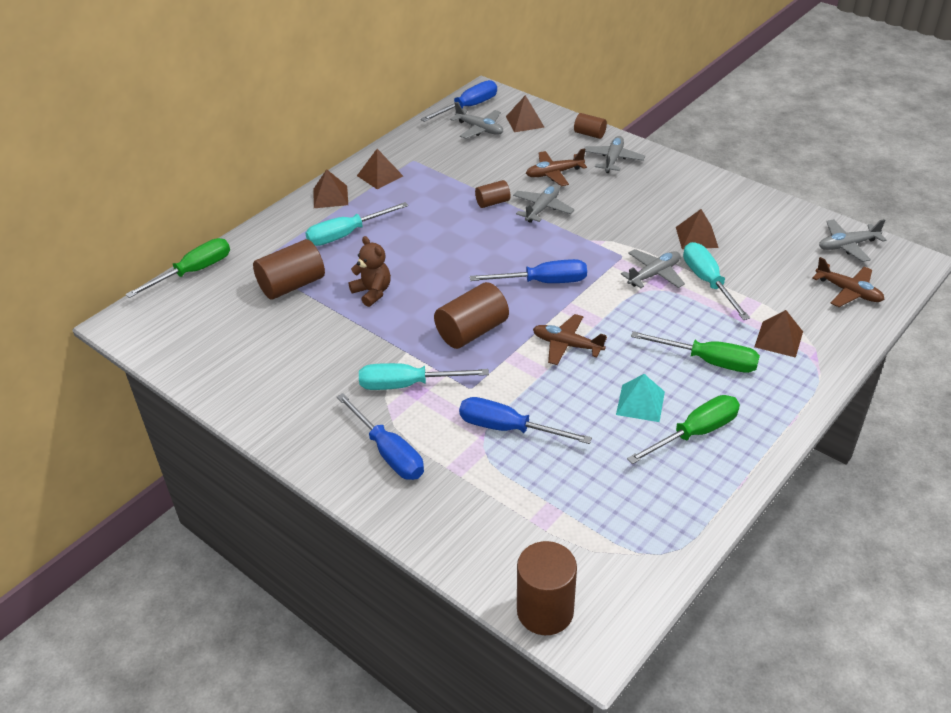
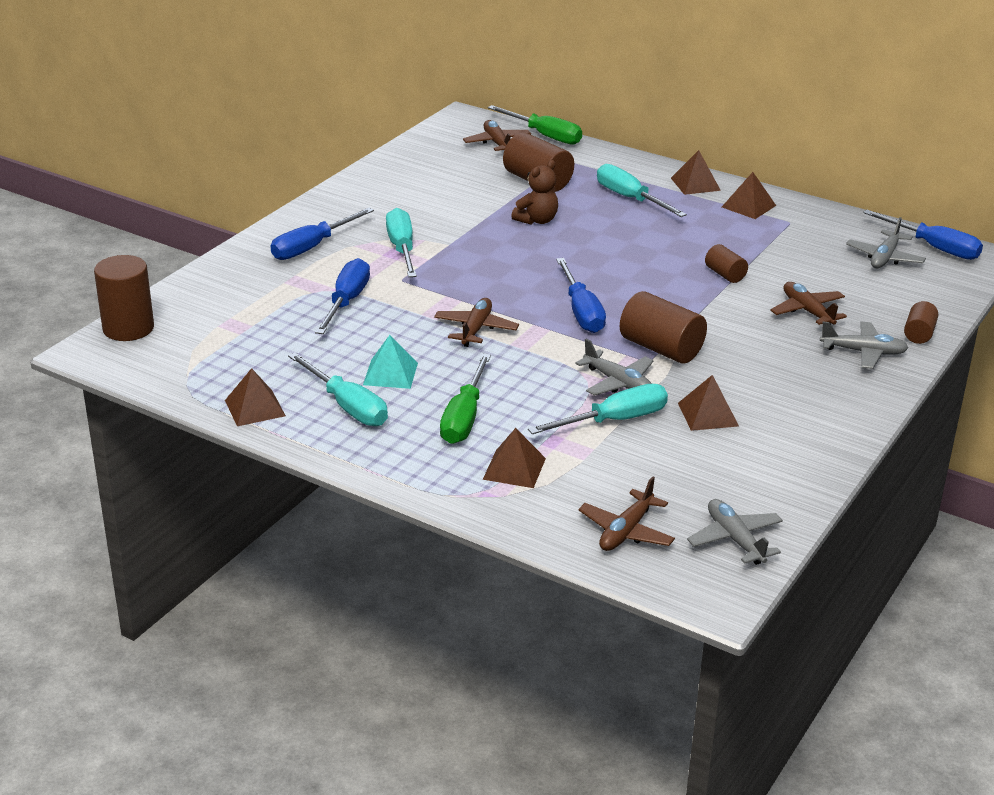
camera: 80 degrees right, 10 degrees down
brown cylinder [434,282,509,349] -> brown cylinder moved to [620,291,707,363]
brown pyramid [506,95,545,132] -> brown pyramid moved to [225,368,286,426]
grey plane [513,184,575,223] -> none
green screwdriver [627,395,740,464] -> turquoise screwdriver [288,352,388,426]
none -> brown plane [463,120,531,151]

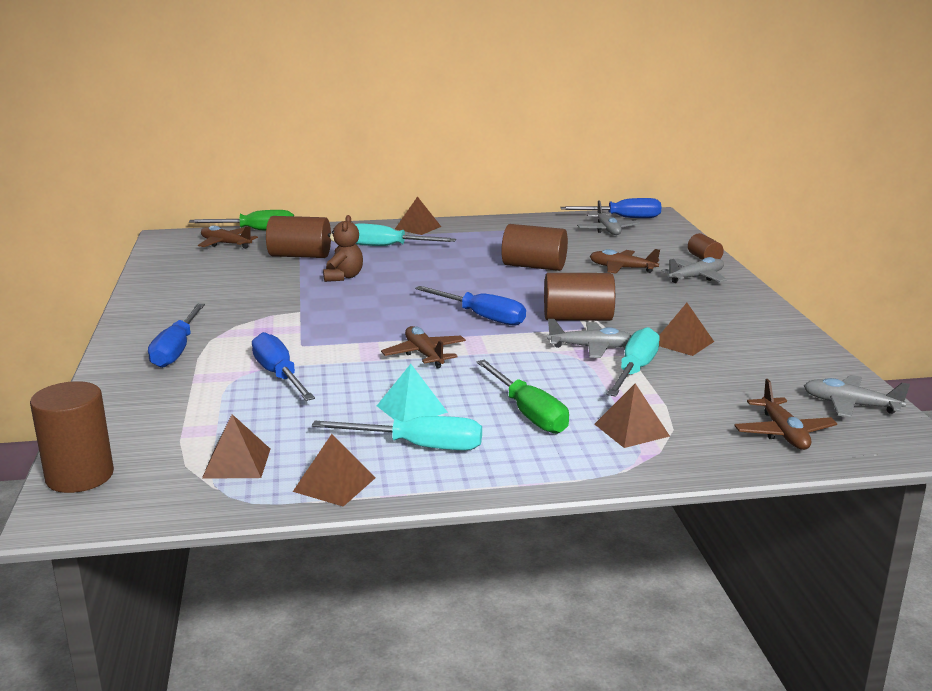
camera: 40 degrees left, 10 degrees down
turquoise screwdriver [386,208,417,277] -> none
brown cylinder [705,244,748,283] -> brown cylinder [501,224,568,271], size x1.80
brown pyramid [722,172,776,219] -> brown pyramid moved to [202,414,270,479]

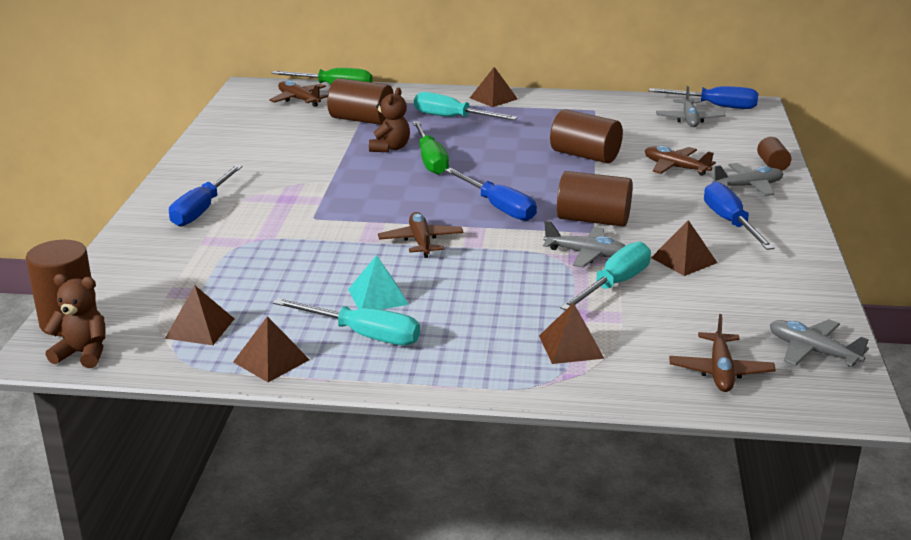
camera: 15 degrees right, 5 degrees up
blue screwdriver [252,332,315,401] -> blue screwdriver moved to [704,182,775,250]
green screwdriver [476,360,569,434] -> green screwdriver moved to [413,121,449,175]
none -> brown teddy bear [44,274,105,368]

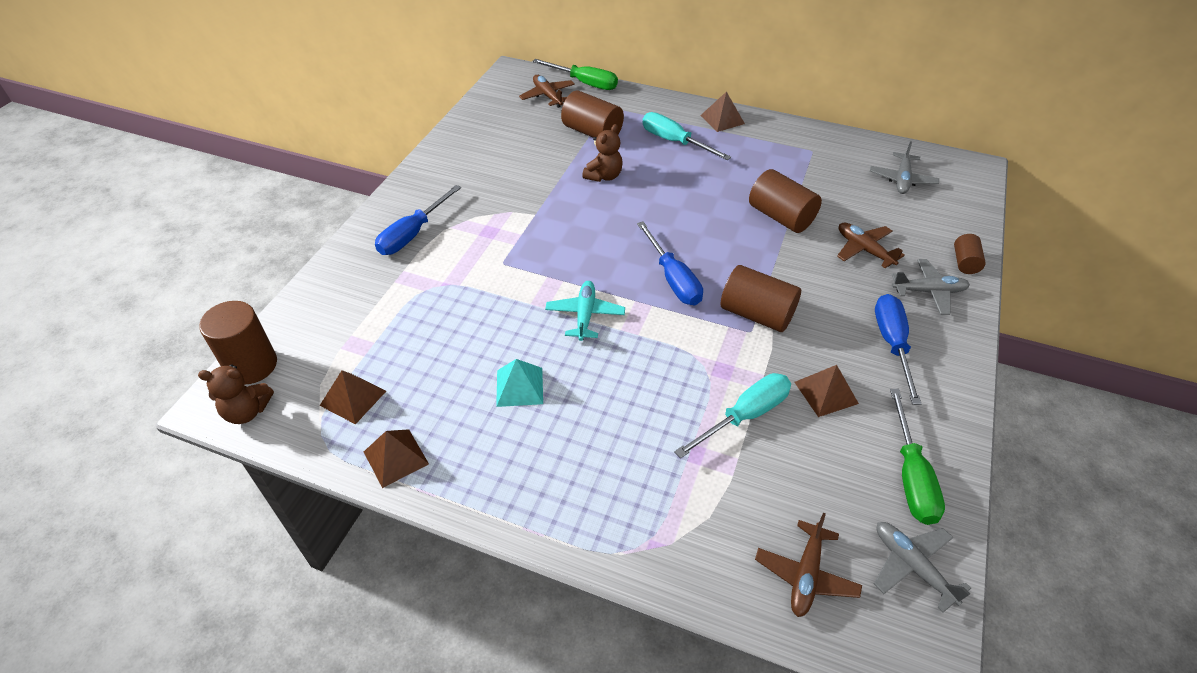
camera: 15 degrees right, 20 degrees up
brown teddy bear [44,274,105,368] -> brown teddy bear turned 150 degrees clockwise [198,365,274,424]
turquoise screwdriver [273,298,420,345] -> none
brown plane [378,212,463,258] -> turquoise plane [545,281,625,341]
green screwdriver [413,121,449,175] -> green screwdriver moved to [890,389,945,525]
brown pyramid [539,303,605,364] -> none
grey plane [543,221,625,268] -> none
blue screwdriver [648,86,759,109] -> none

